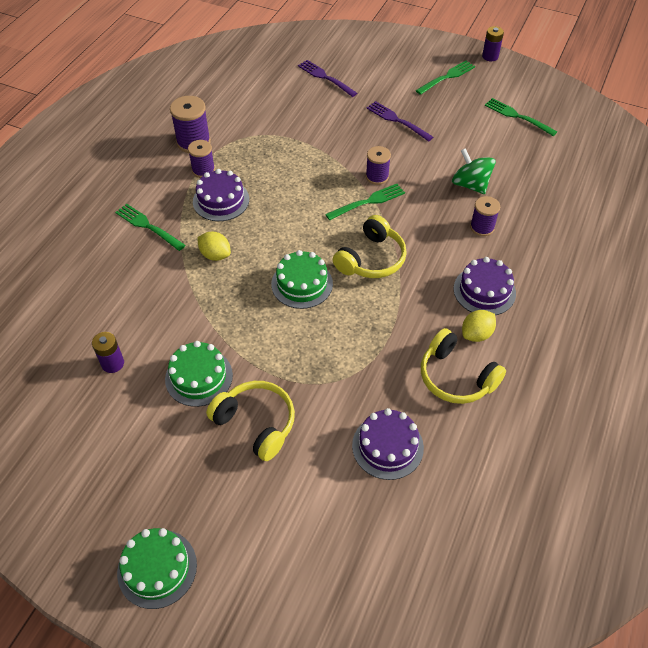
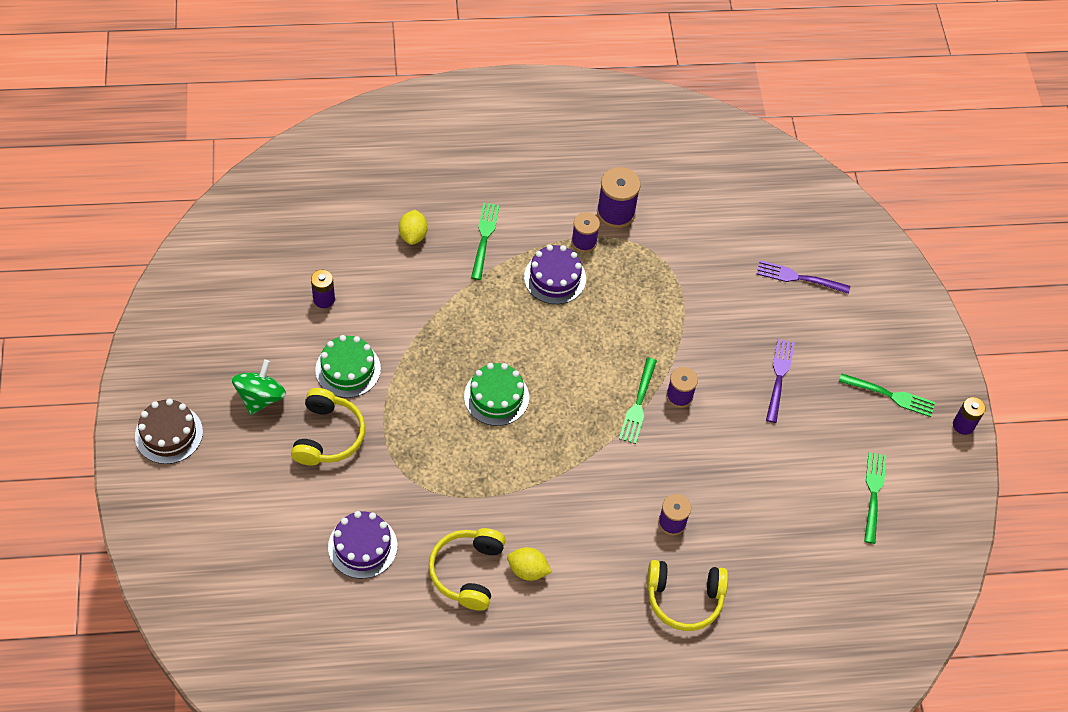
camera: 55 degrees right, 5 degrees up
green cake [117,528,197,609] -> brown cake [135,399,203,464]
yellow lemon [197,232,231,261] -> yellow lemon moved to [399,210,428,245]
purple fork [298,60,357,97] -> purple fork turned 90 degrees counterclockwise [757,260,850,294]
green fork [325,184,405,220] -> green fork turned 75 degrees clockwise [619,358,657,444]
yellow headphones [333,215,407,278] -> yellow headphones moved to [647,560,728,631]
green spinning top [452,148,496,194] -> green spinning top moved to [232,359,286,415]
purple cake [453,257,516,315] -> none

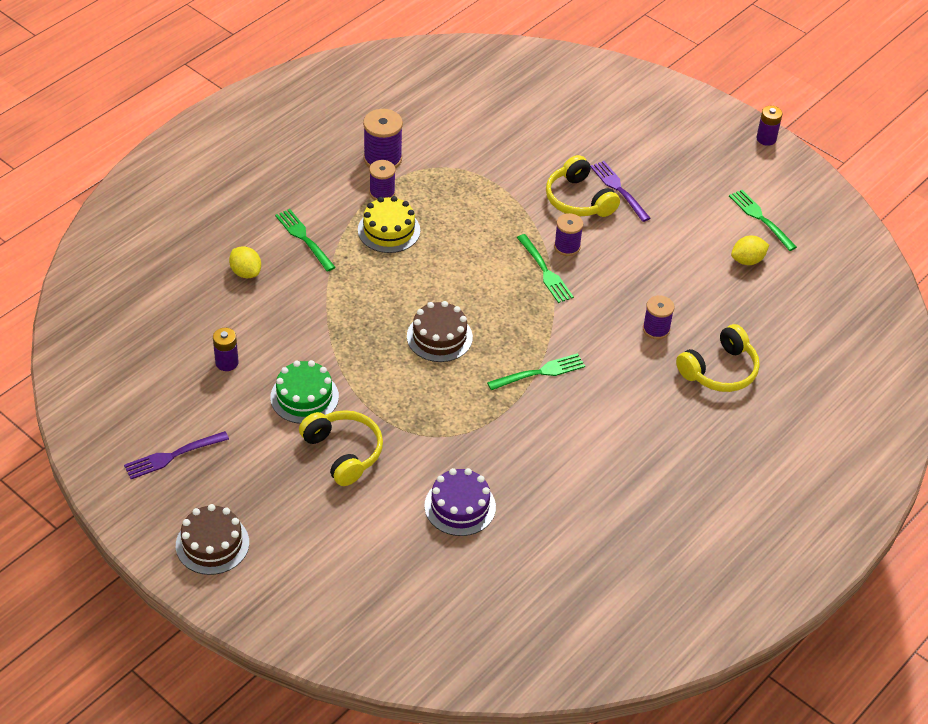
camera: 40 degrees left, 10 degrees down
green spinning top [232,359,286,415] -> none
yellow headphones [429,528,505,611] -> yellow headphones moved to [546,155,620,217]
green cake [464,363,529,426] -> brown cake [407,301,473,362]
yellow lemon [507,547,552,581] -> yellow lemon moved to [731,236,769,265]
purple cake [524,245,586,304] -> yellow cake [358,196,420,253]
purple fork [757,260,850,294] -> purple fork moved to [124,431,229,479]
green fork [839,373,935,417] -> green fork moved to [487,353,585,390]

